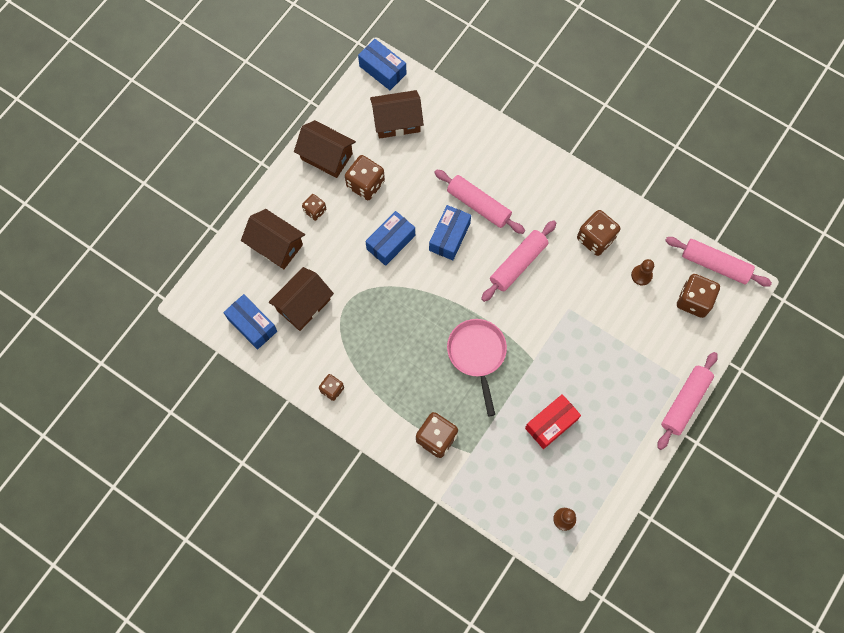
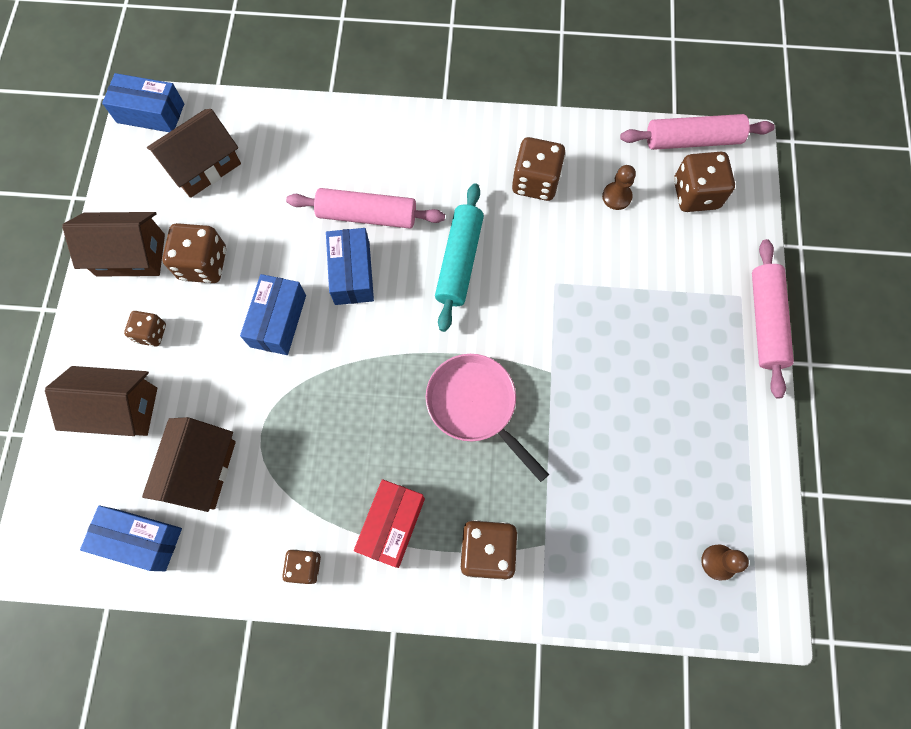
camera: 30 degrees left, 0 degrees up
pink rolling pin [481,220,556,302] -> turquoise rolling pin [435,183,484,332]
red box [525,394,581,449] -> red box moved to [354,479,425,568]

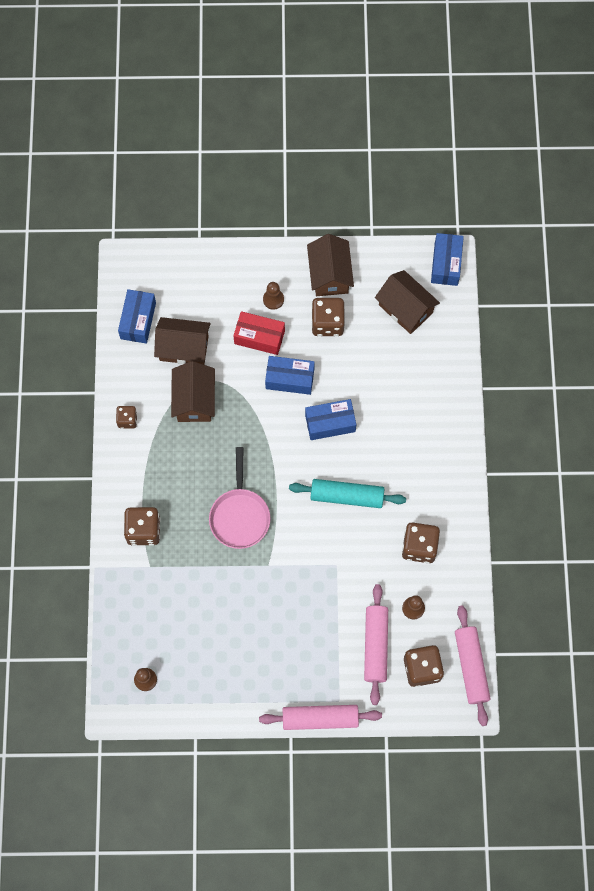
camera: 85 degrees right, 0 degrees up
brown house [45,366,157,436] -> brown house moved to [171,361,215,422]
brown dice [124,311,166,347] -> brown pawn [263,282,284,310]
pink rolling pin [286,188,445,229] -> pink rolling pin moved to [364,584,388,705]
red box [354,479,425,568] -> red box moved to [233,311,285,355]
pink pan [426,354,549,482] -> pink pan turned 135 degrees clockwise [209,447,271,549]

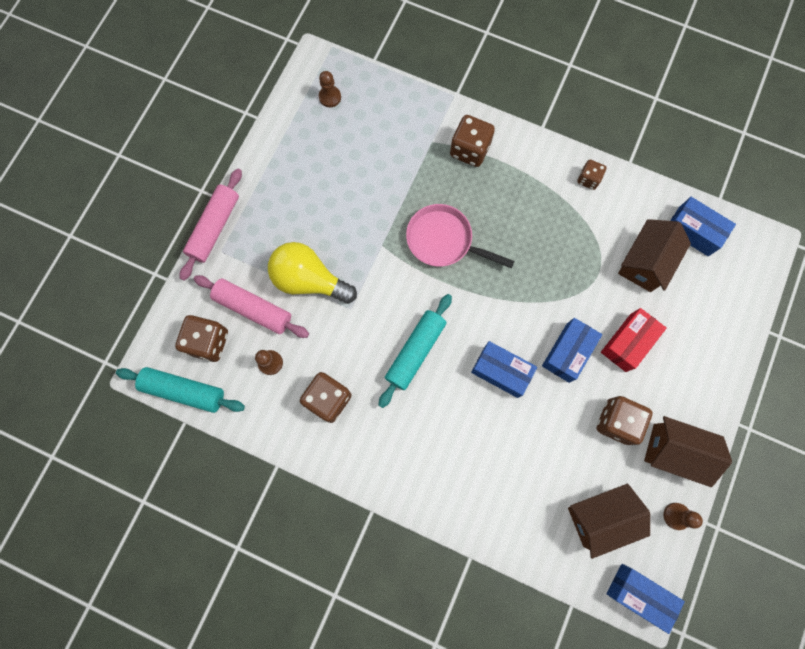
camera: 115 degrees right, 5 degrees up
brown house [171,361,215,422] -> none
brown pawn [263,282,284,310] -> brown pawn moved to [663,503,703,530]
blue box [305,399,356,440] -> blue box turned 75 degrees counterclockwise [471,341,537,398]
pink rolling pin [455,605,491,726] -> turquoise rolling pin [116,367,245,413]
none -> yellow light bulb [268,242,357,304]

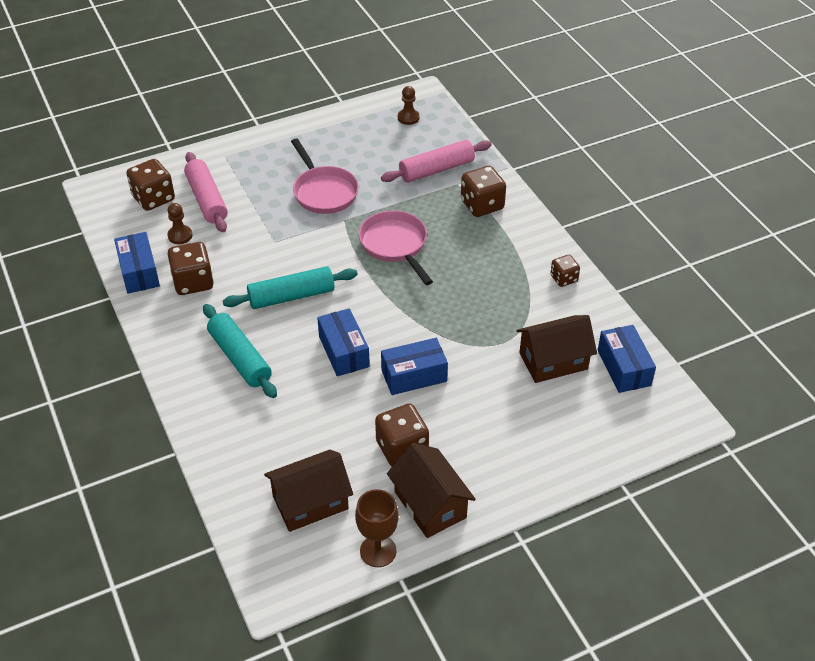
camera: 40 degrees right, 30 degrees down
turquoise rolling pin [116,367,245,413] -> turquoise rolling pin moved to [203,304,277,398]
pink rolling pin [180,168,242,281] -> pink rolling pin moved to [381,140,492,182]
yellow light bulb [268,242,357,304] -> none
brown house [568,484,650,559] -> brown house turned 45 degrees counterclockwise [264,450,353,532]
red box [601,308,667,372] -> none
blue box [607,564,685,634] -> blue box moved to [114,232,160,294]
brown pawn [663,503,703,530] -> brown goblet [355,489,399,567]
none -> pink pan [291,139,359,214]

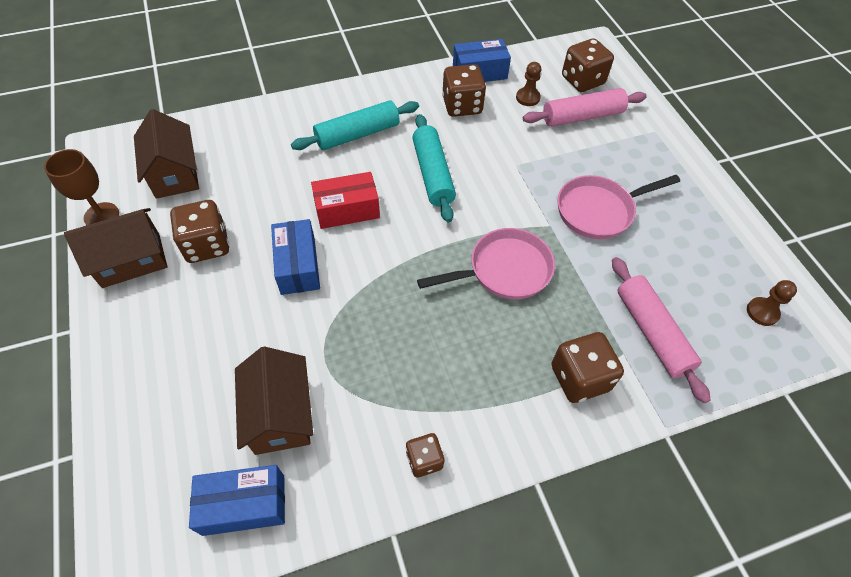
camera: 95 degrees right, 10 degrees up
blue box [317,308,370,376] -> red box [311,172,380,229]

